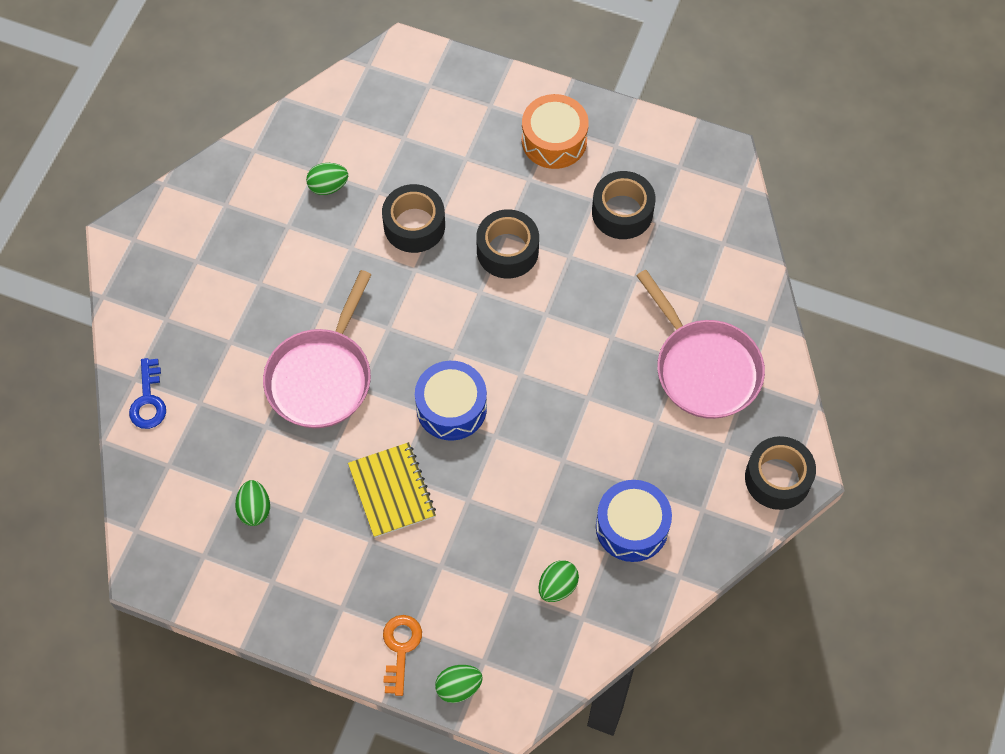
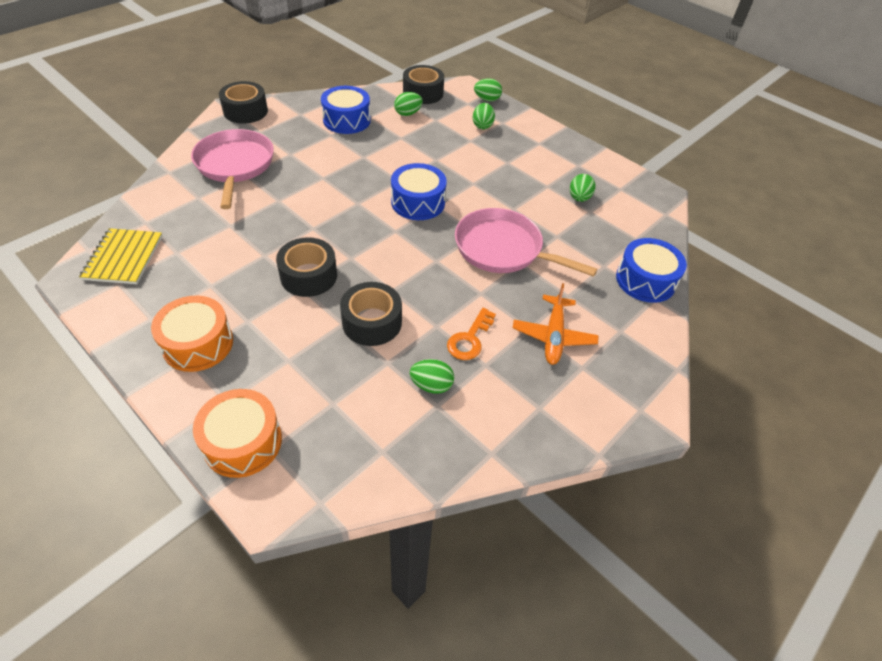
camera: 160 degrees left, 15 degrees down
blue key [129,358,166,429] -> blue drum [616,238,687,303]
pink pan [263,270,372,428] -> pink pan turned 105 degrees counterclockwise [455,208,598,277]
yellow notebook [348,442,436,538] -> yellow notebook moved to [79,228,163,284]
orange key [383,615,422,696] -> orange key moved to [447,308,496,360]
black tape [592,171,655,239] -> black tape moved to [403,65,444,104]
none -> orange drum [193,389,282,478]
none -> green egg [473,103,495,129]
none -> orange plane [513,283,599,365]

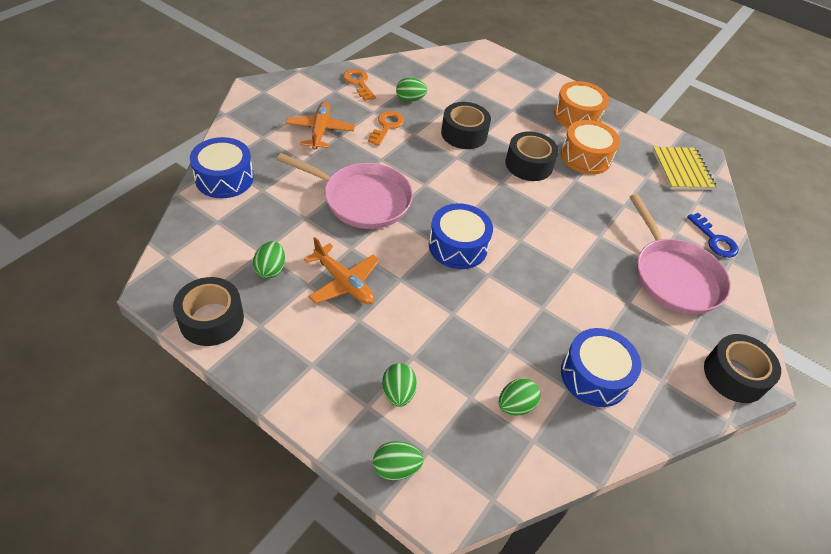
camera: 170 degrees right, 0 degrees up
orange drum [193,389,282,478] -> orange drum moved to [561,120,620,174]
black tape [403,65,444,104] -> black tape moved to [173,277,244,346]
none -> orange plane [304,237,380,304]
none -> orange key [343,69,376,101]
none -> blue key [687,213,739,258]

